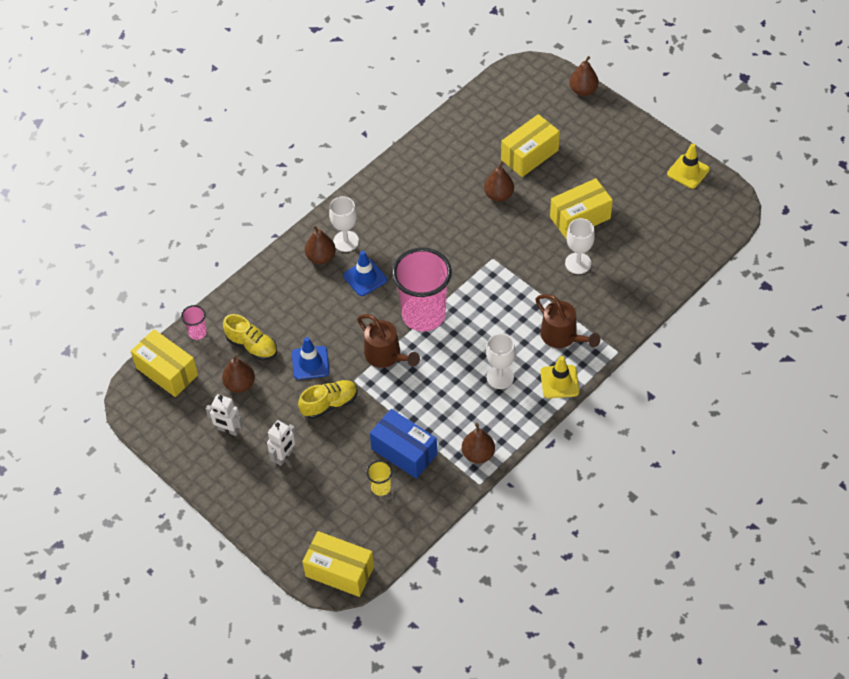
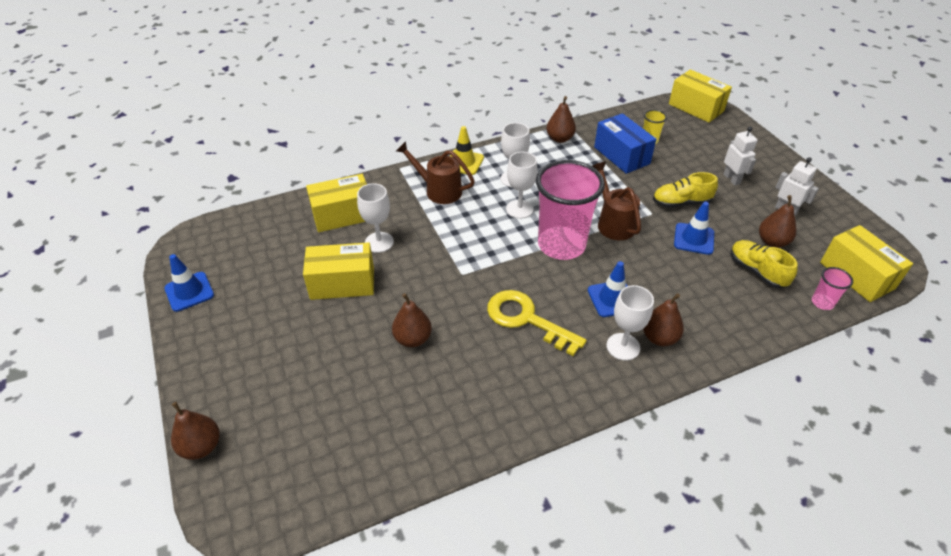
camera: 160 degrees left, 10 degrees down
white robot [267,420,296,466] -> white robot turned 105 degrees clockwise [724,127,758,185]
yellow box [501,114,560,177] -> yellow box moved to [306,174,367,232]
brown watering can [536,294,600,348] -> brown watering can turned 45 degrees counterclockwise [396,141,475,204]
yellow traffic cone [667,143,710,189] -> blue traffic cone [164,254,214,312]
none -> yellow key [487,290,587,356]
none -> white goblet [506,152,538,219]

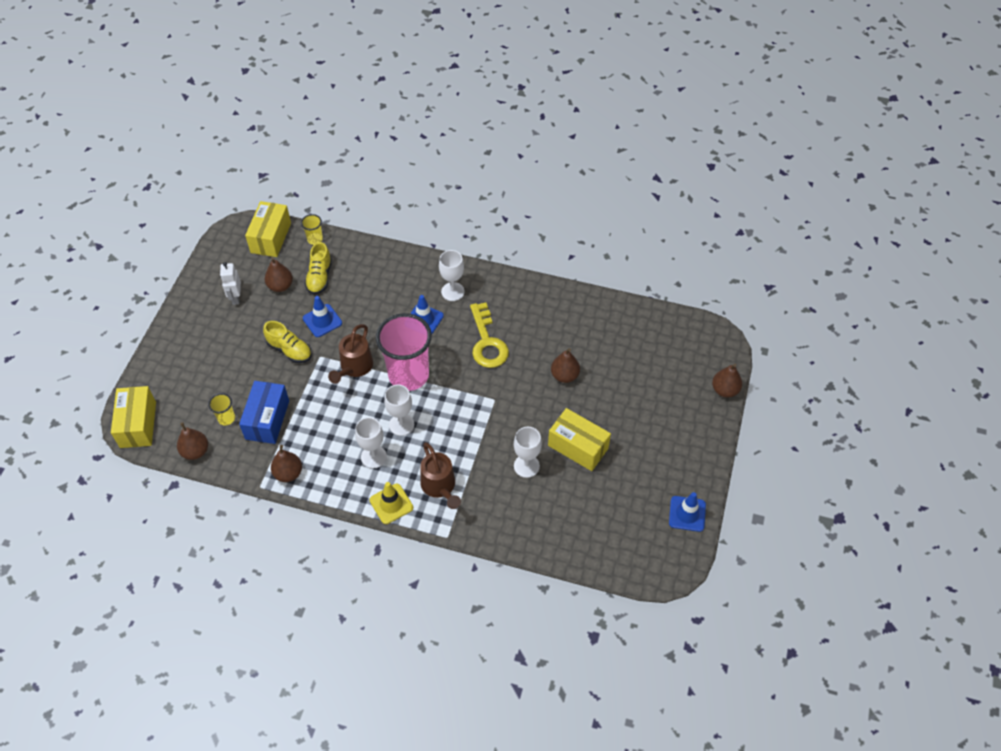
camera: 140 degrees left, 10 degrees up
yellow box [306,174,367,232] -> none
brown pear [643,293,684,346] -> brown pear moved to [177,422,208,460]
white robot [724,127,758,185] -> none
pink cup [812,267,853,310] -> yellow cup [301,214,323,245]

